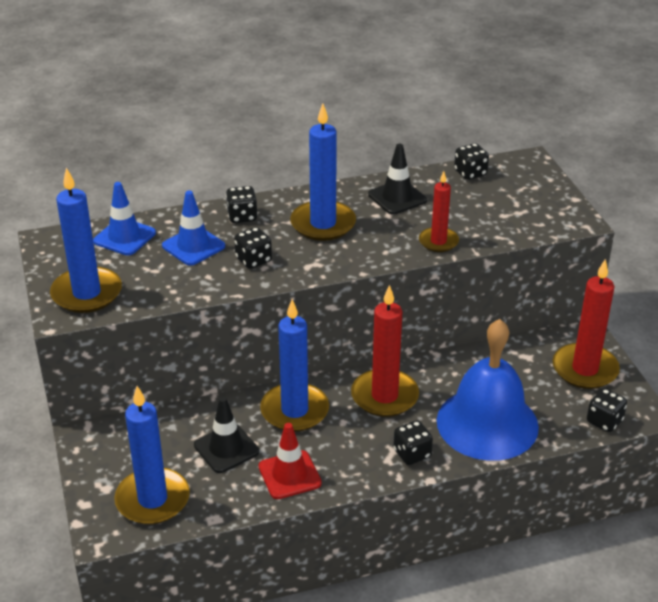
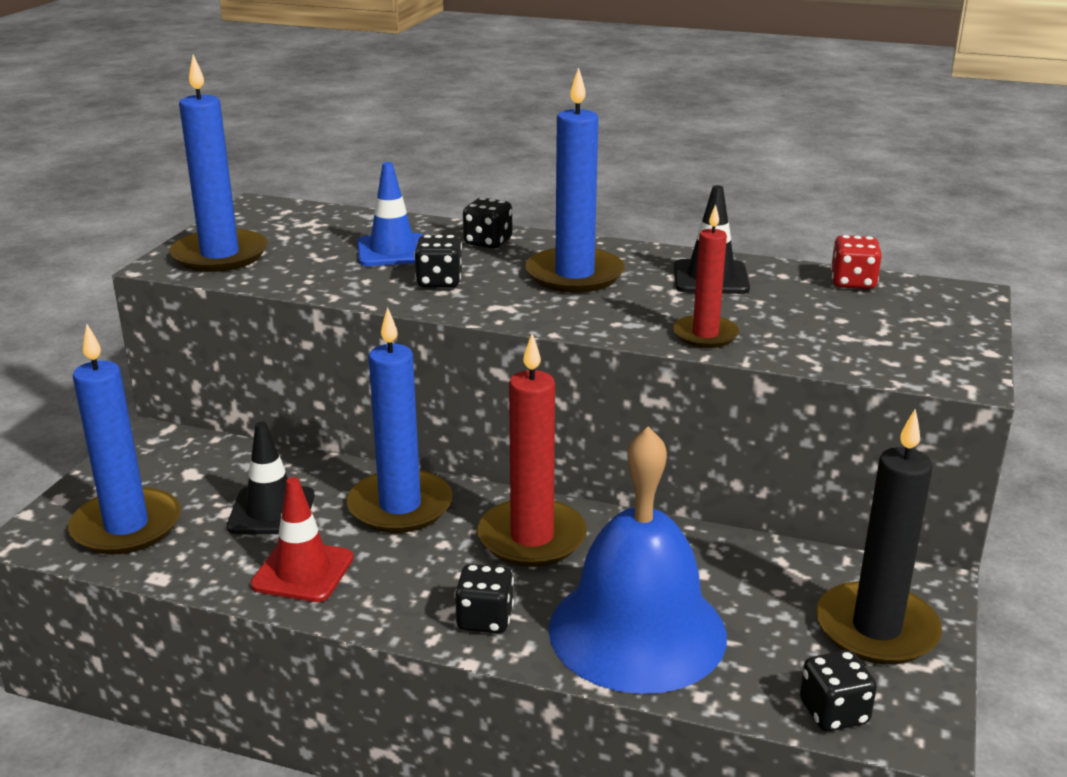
camera: 35 degrees right, 10 degrees down
blue traffic cone [93,182,156,255] -> none
black dice [454,143,489,180] -> red dice [830,235,882,289]
red candle [553,259,620,389] -> black candle [816,409,942,664]

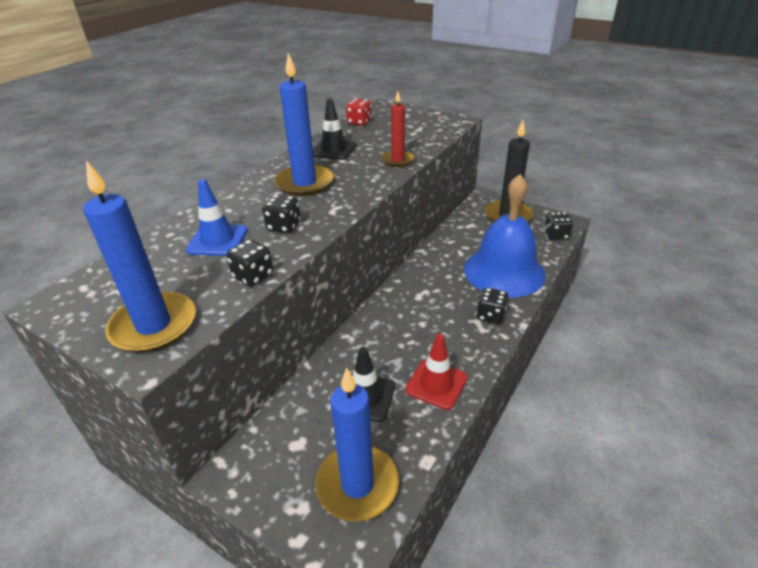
camera: 75 degrees left, 10 degrees up
blue candle [347,307,453,533] -> none
black dice [463,197,512,249] -> black dice moved to [226,239,273,287]
red candle [477,334,587,567] -> none

